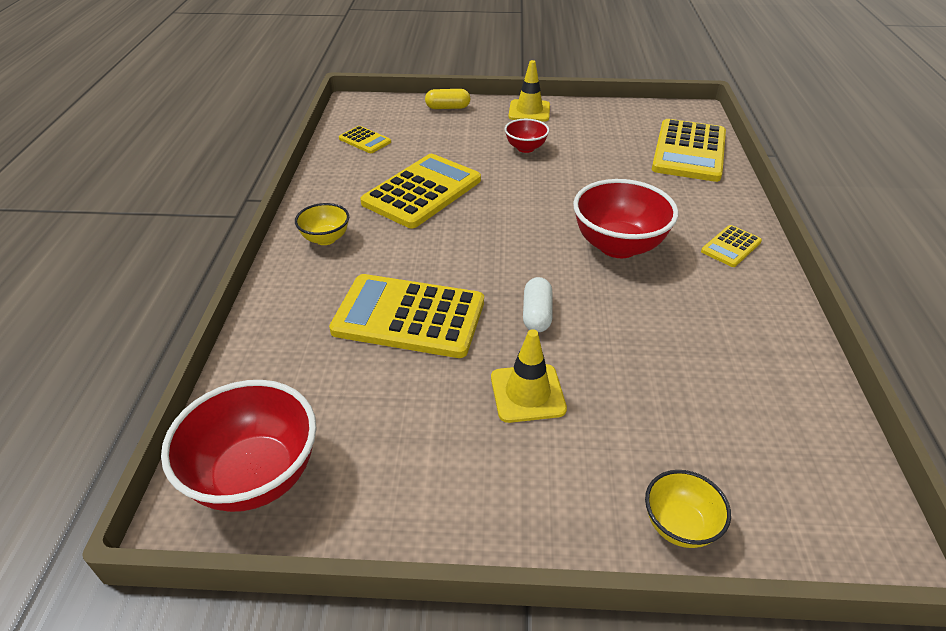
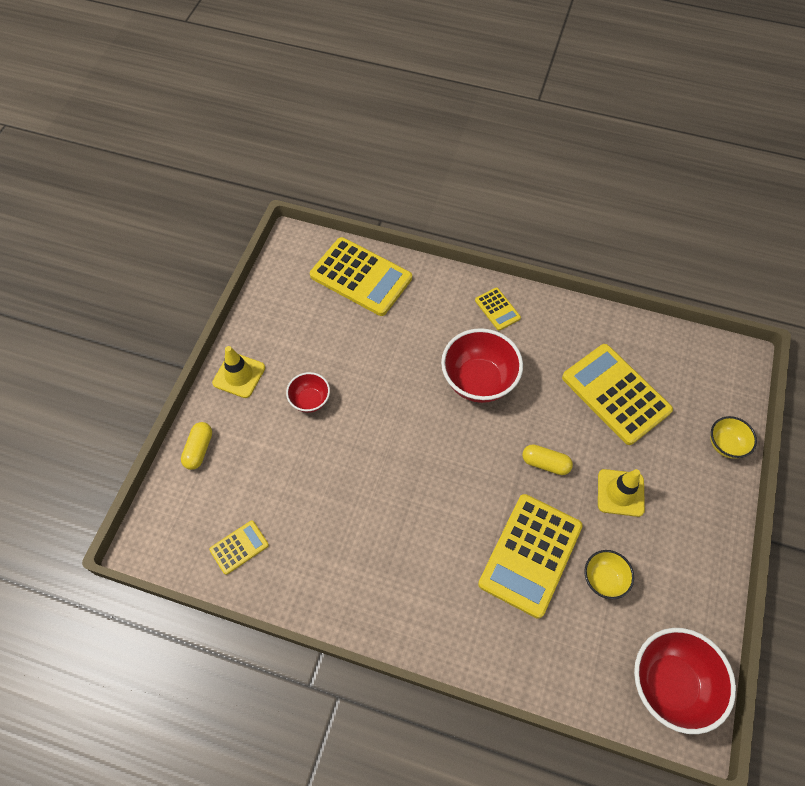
camera: 75 degrees left, 20 degrees up
yellow bowl [295,203,349,245] -> yellow bowl moved to [584,550,634,599]
yellow calculator [360,154,481,228] -> yellow calculator moved to [562,344,673,445]
white capsule [523,277,552,332] -> yellow capsule [522,444,573,475]

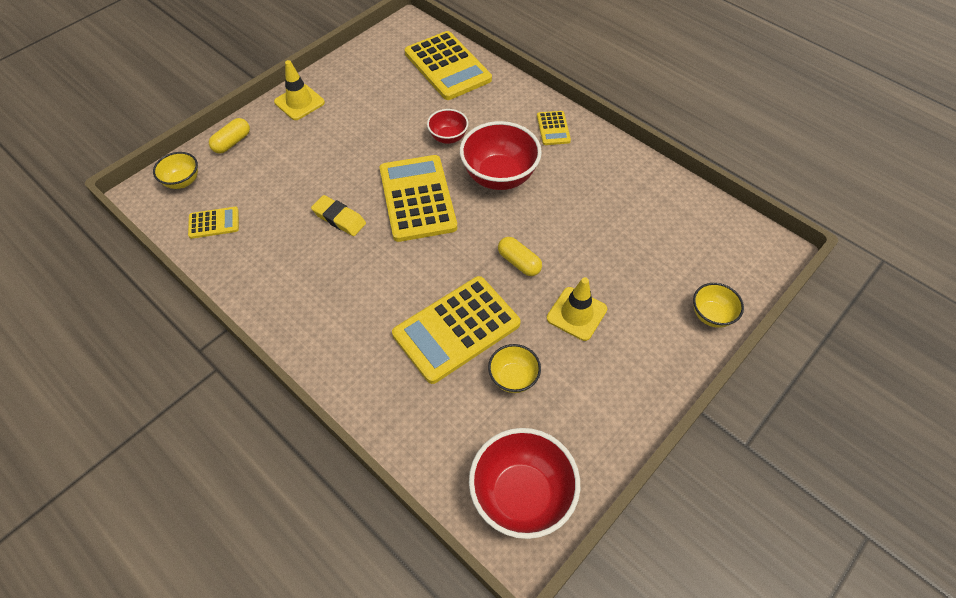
camera: 25 degrees right, 5 degrees down
red bowl [286,372,330,413] -> red bowl moved to [427,109,468,144]
yellow calculator [562,344,673,445] -> yellow calculator moved to [380,155,457,242]
none -> yellow bowl [153,152,198,189]
none -> yellow eraser [311,195,366,236]

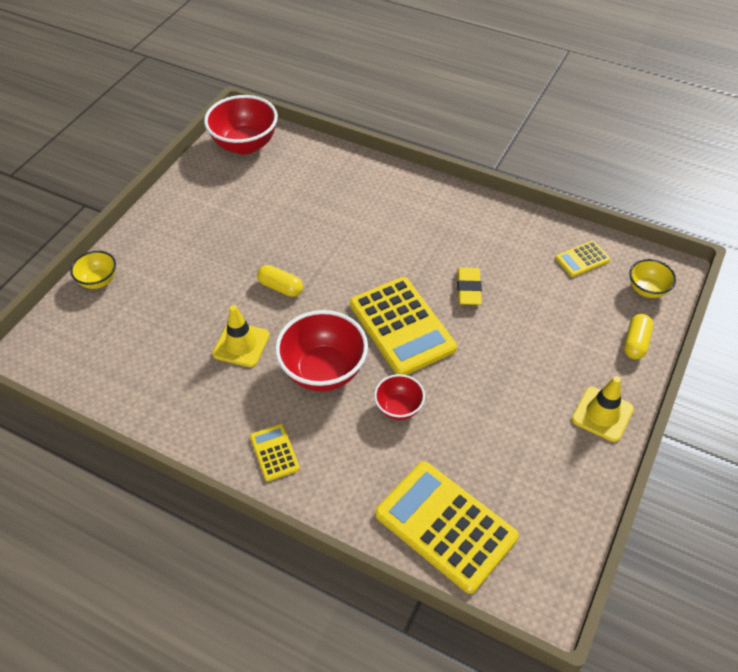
camera: 165 degrees right, 5 degrees down
yellow eraser [311,195,366,236] -> yellow eraser turned 75 degrees clockwise [457,268,482,305]
yellow calculator [392,276,521,384] -> none
yellow bowl [488,344,541,393] -> none
yellow traffic cone [547,277,607,341] -> yellow traffic cone moved to [212,305,270,367]

